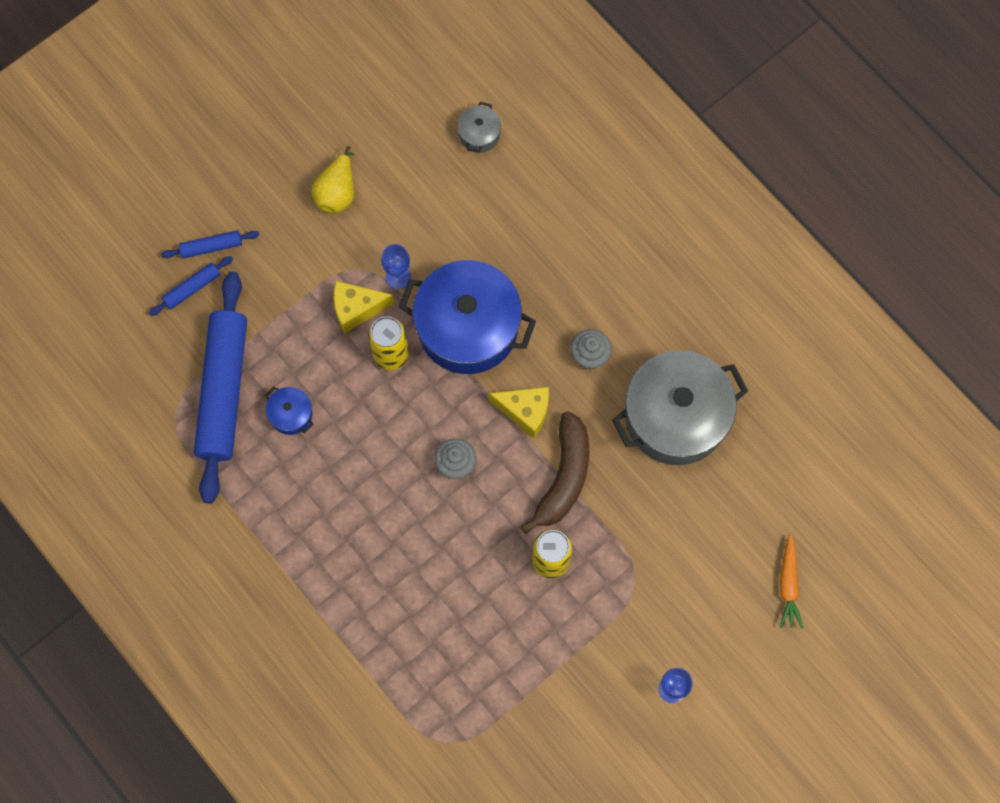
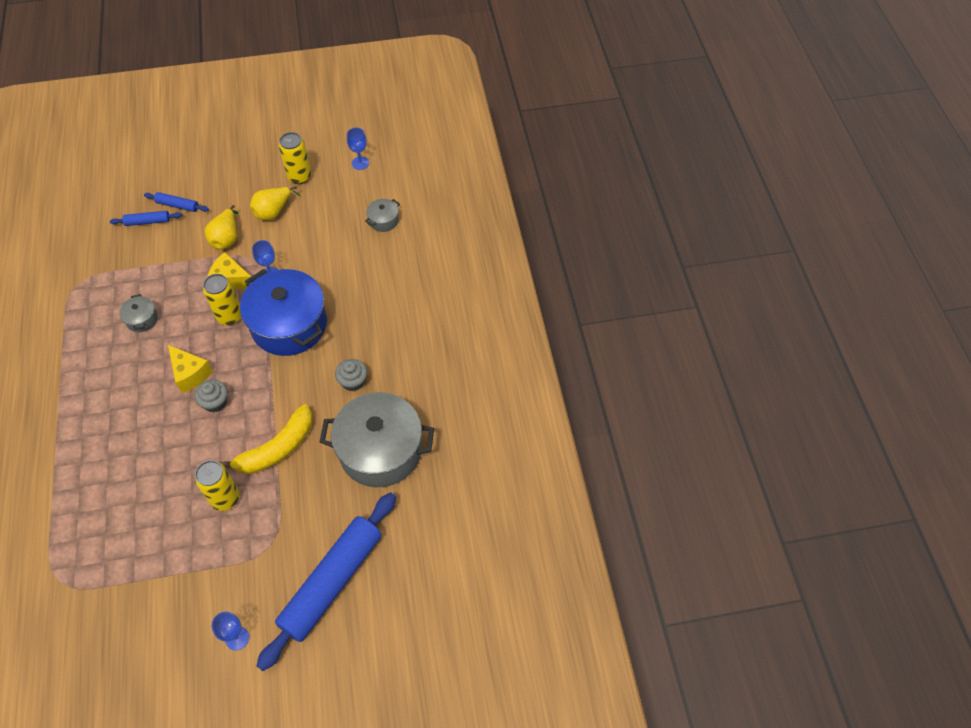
camera: 30 degrees right, 15 degrees down
blue rolling pin [194,271,247,504] -> blue rolling pin moved to [256,492,396,671]
blue pot [265,387,314,435] -> grey pot [119,294,158,332]
yellow cheese [489,387,549,438] -> yellow cheese moved to [168,345,213,393]
brown banana [520,411,589,534] -> yellow banana [219,404,312,474]
orange carrot [780,534,803,629] -> none
none -> yellow pear [205,205,239,249]
none -> yellow can [279,132,311,184]
none -> blue goblet [347,128,369,170]

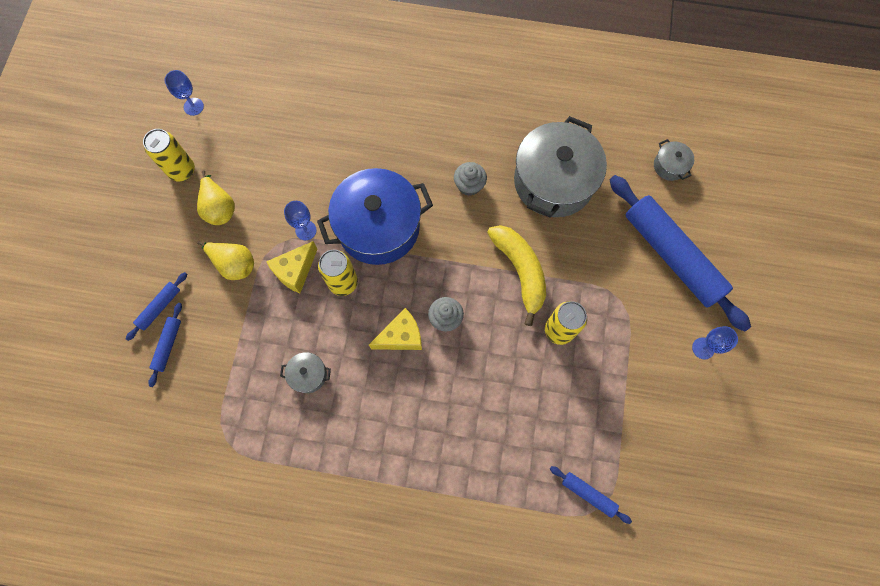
camera: 70 degrees left, 15 degrees up
grey pot [365,199,400,232] -> grey pot moved to [654,139,694,181]
none -> blue rolling pin [550,466,632,524]

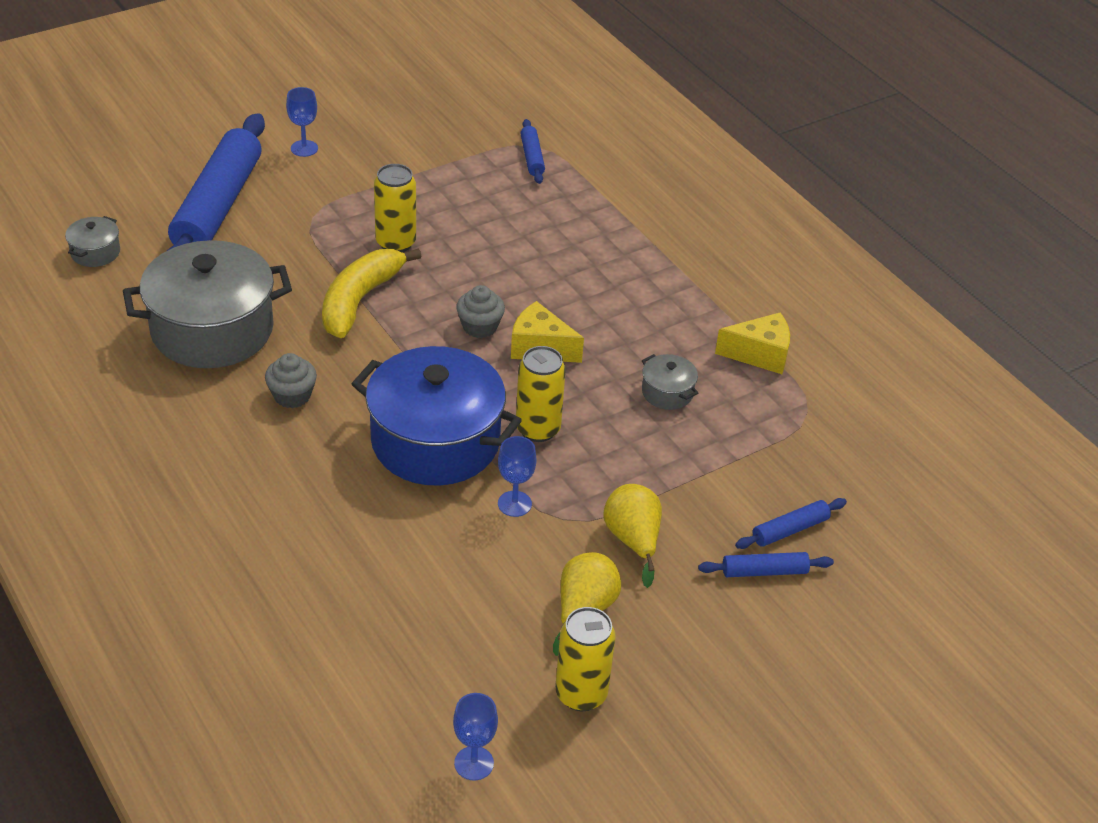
camera: 135 degrees left, 30 degrees down
yellow cheese [266,241,317,293] -> yellow cheese moved to [715,312,790,374]

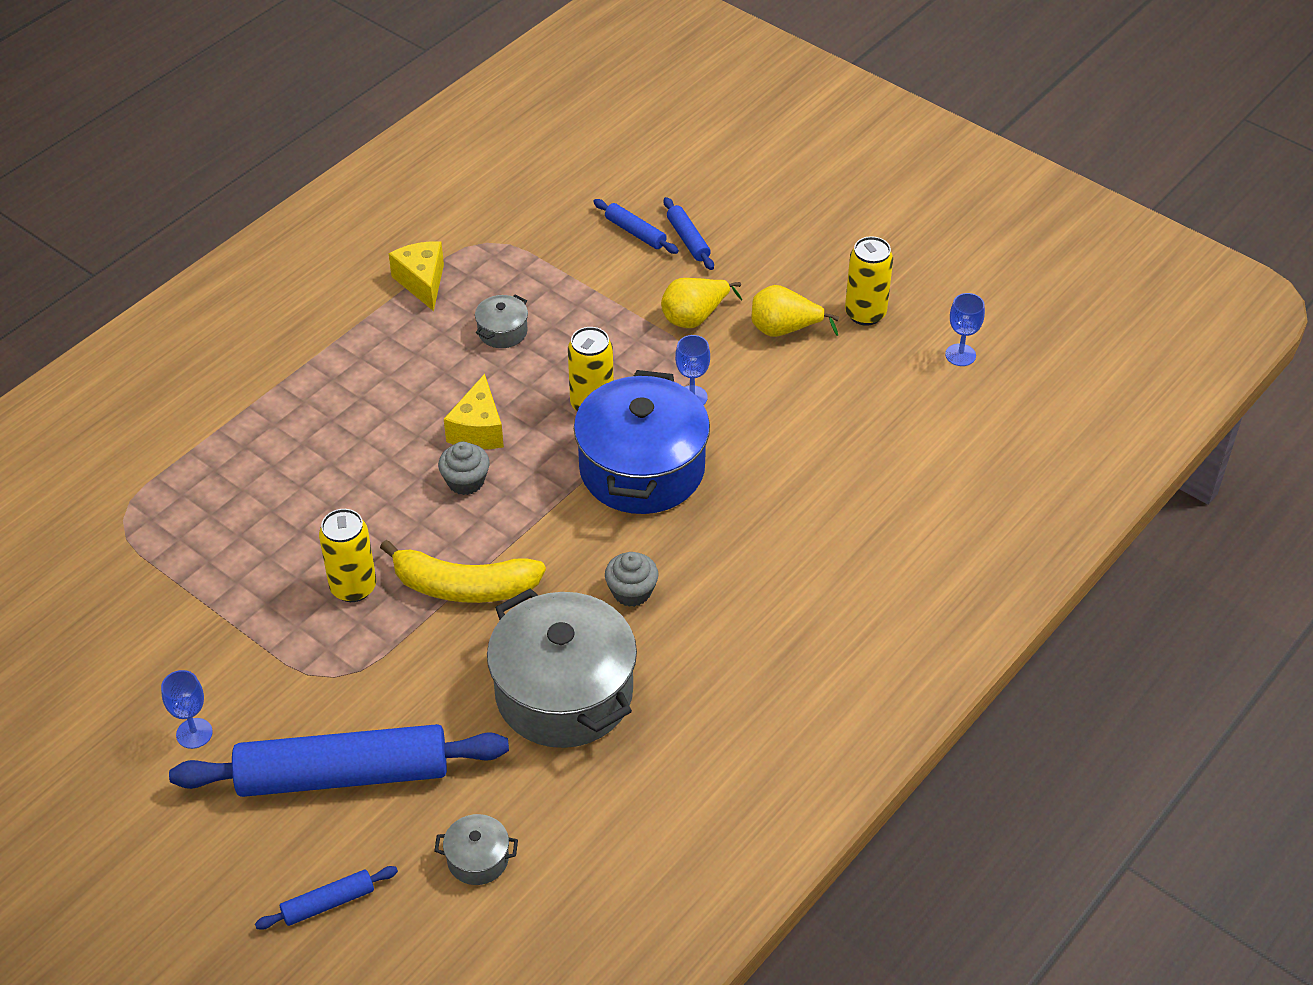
camera: 105 degrees left, 5 degrees up
blue rolling pin [520,119,545,184] -> blue rolling pin moved to [255,866,398,930]

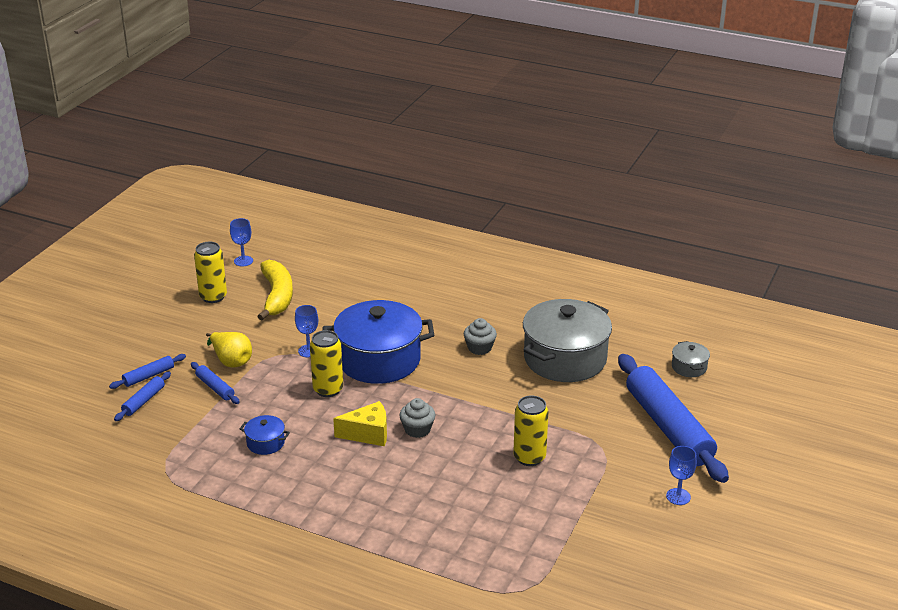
camera: 105 degrees left, 15 degrees down
blue rolling pin [255,866,398,930] -> blue rolling pin moved to [191,362,240,404]
yellow banana [380,540,546,603] -> yellow banana moved to [257,260,293,320]
yellow cheese [389,241,444,311] -> none
grey pot [475,295,528,348] -> blue pot [240,415,290,455]
yellow pear [751,285,839,337] -> none

